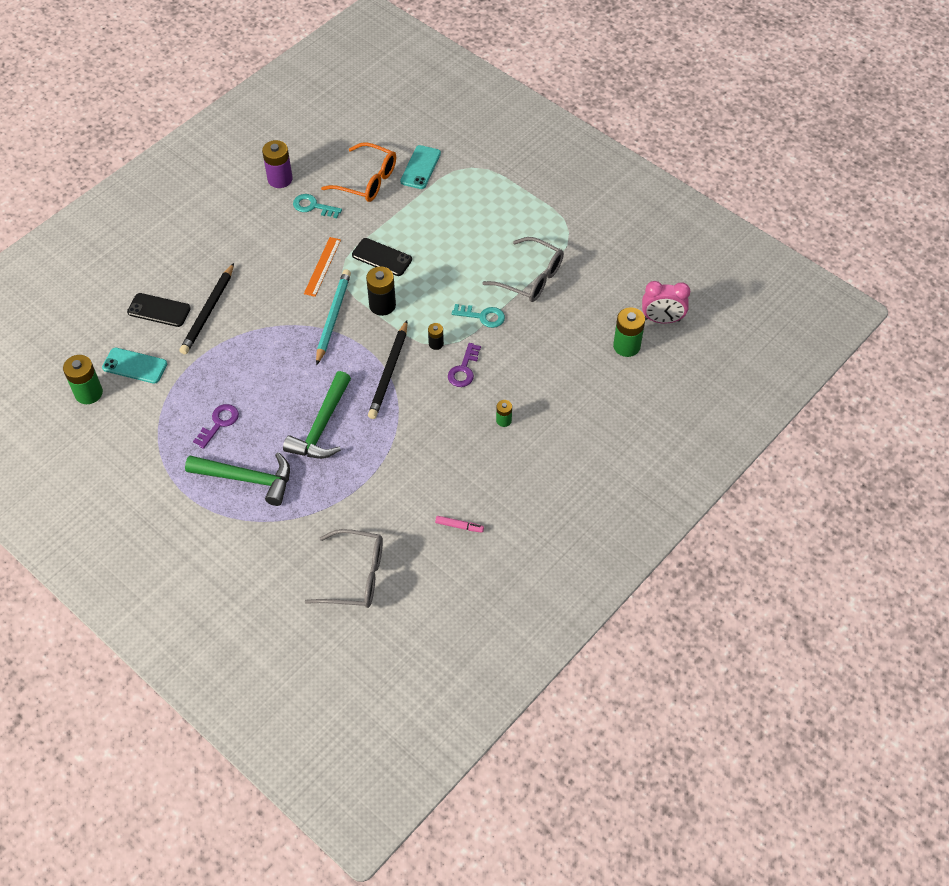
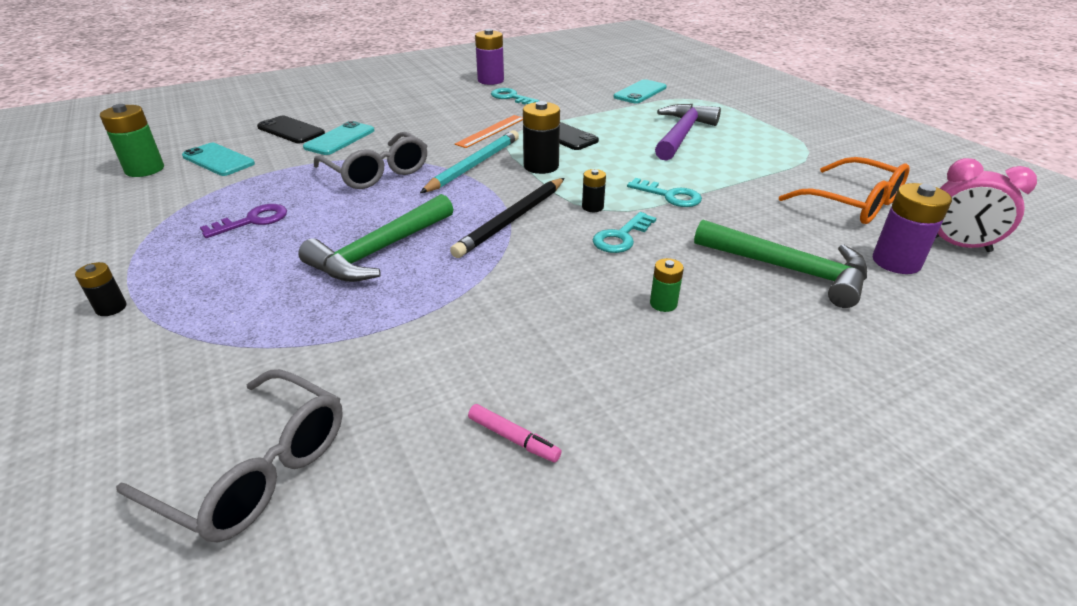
camera: 20 degrees right, 20 degrees down
black pencil [180,263,234,354] -> turquoise phone [303,121,375,155]
green hammer [185,453,290,506] -> green hammer moved to [694,219,867,308]
orange glasses [321,142,396,202] -> orange glasses moved to [779,157,910,224]
purple key [448,343,481,387] -> turquoise key [593,212,656,253]
grey glasses [483,237,564,302] -> grey glasses moved to [314,132,427,189]
green battery [613,307,645,357] -> purple battery [873,183,952,274]
none -> black battery [75,262,127,316]
none -> purple hammer [655,104,721,161]

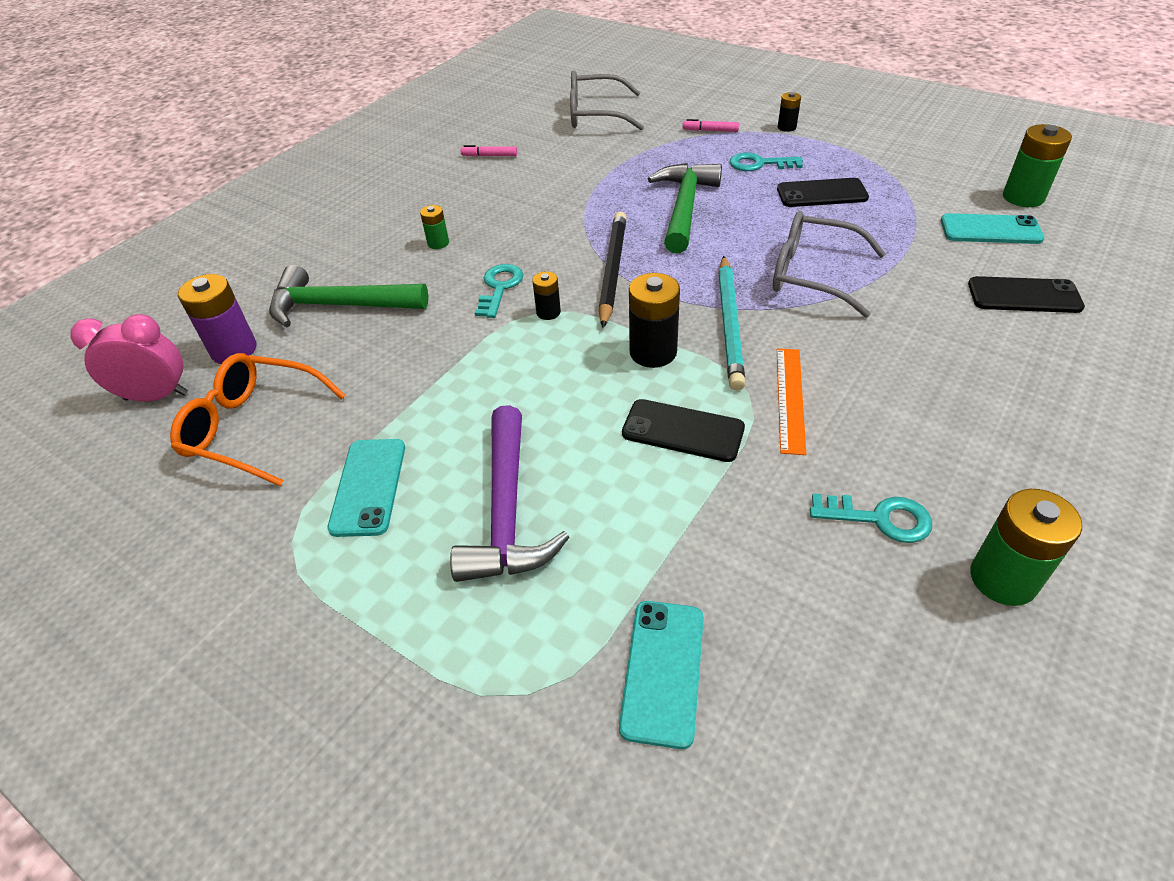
camera: 155 degrees right, 10 degrees up
purple key [200,204,287,238] -> black phone [777,178,869,207]
turquoise phone [303,121,375,155] -> turquoise phone moved to [327,439,405,537]
purple battery [475,29,504,85] -> green battery [970,489,1082,606]
turquoise key [627,178,702,207] -> turquoise key moved to [730,152,803,171]
none -> pink marker [683,119,739,132]

